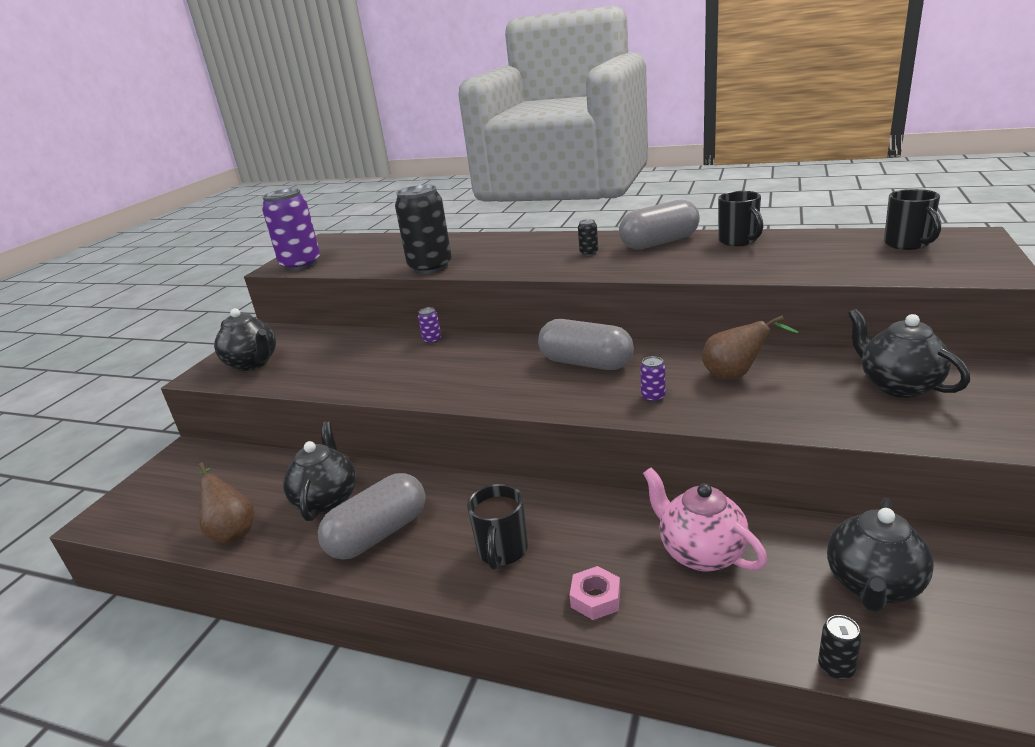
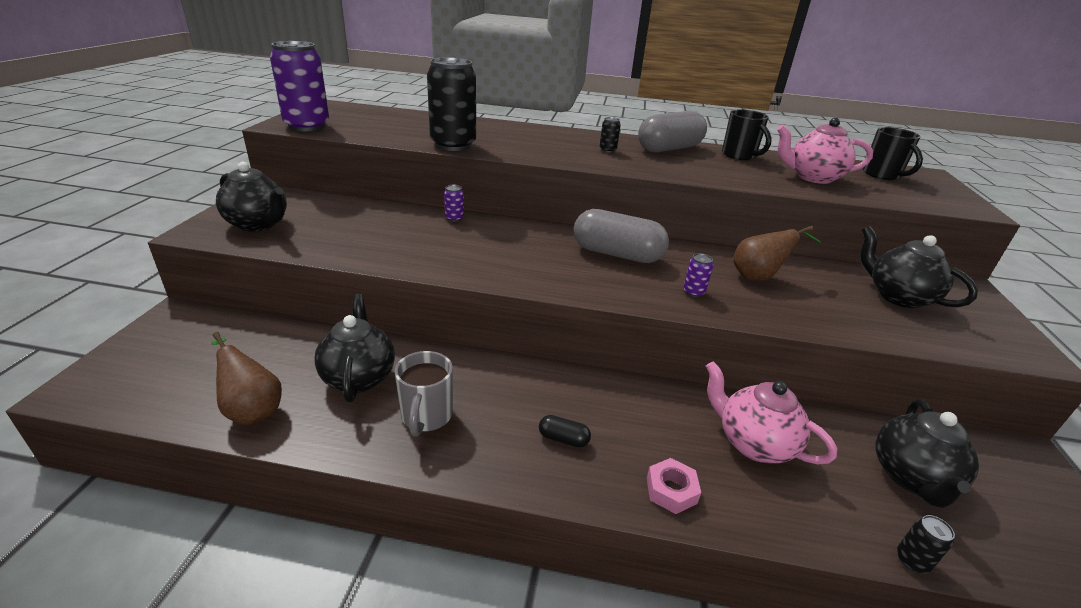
camera: 15 degrees left, 5 degrees up
grey capsule [318,473,426,560] -> grey mug [395,351,453,437]
black mug [467,484,528,570] -> black capsule [539,415,591,447]
none -> pink teapot [777,118,873,184]

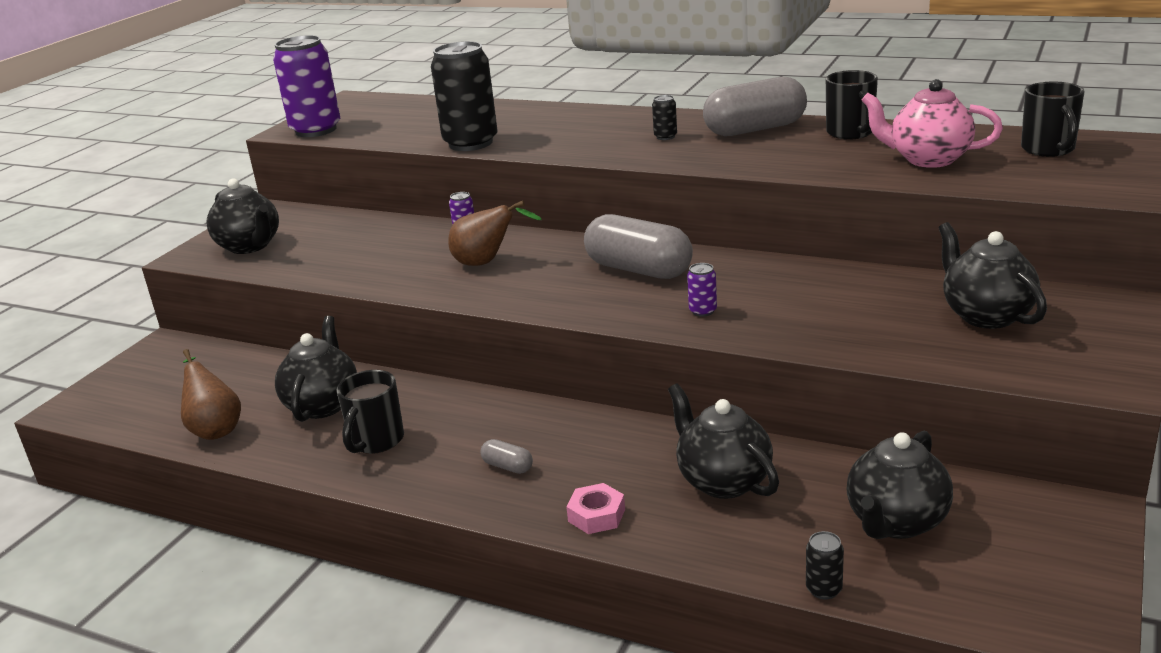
camera: 20 degrees right, 5 degrees down
grey mug [395,351,453,437] -> black mug [337,370,404,454]
black capsule [539,415,591,447] -> grey capsule [480,439,533,474]
pink teapot [706,361,837,464] -> black teapot [668,383,779,499]
brown pear [733,226,822,281] -> brown pear moved to [448,201,542,266]

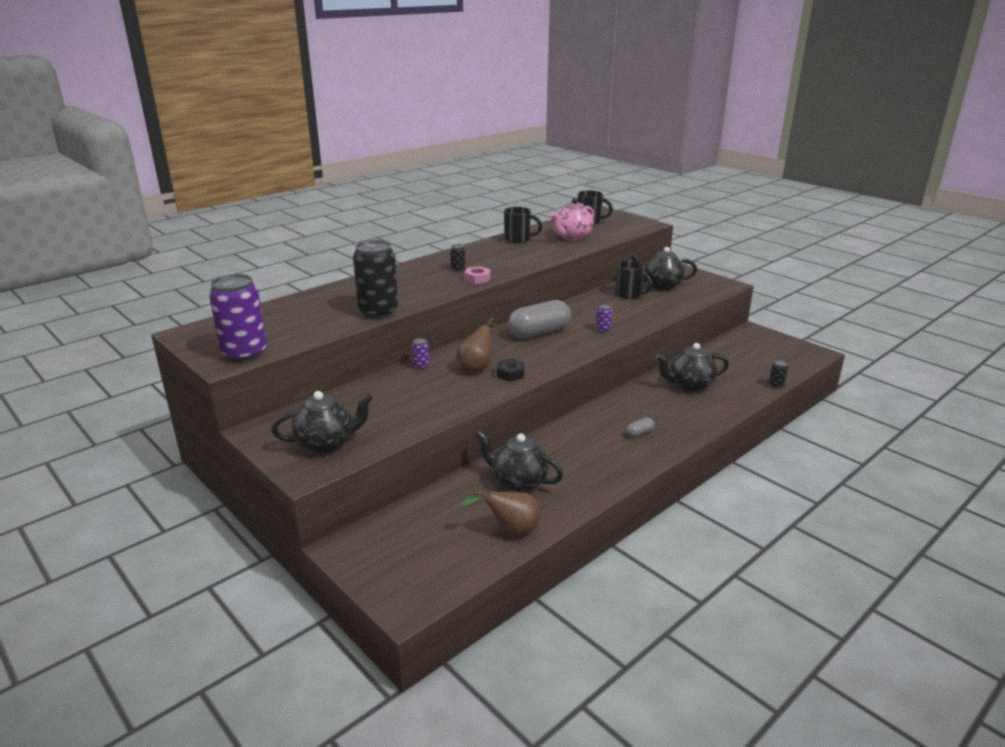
camera: 70 degrees left, 0 degrees up
black mug [337,370,404,454] -> black mug moved to [615,260,653,299]
pink nut [566,483,625,534] -> pink nut moved to [464,266,490,284]
grey capsule [703,77,807,136] -> none
black teapot [846,431,953,539] -> none
none -> black nut [497,359,525,382]

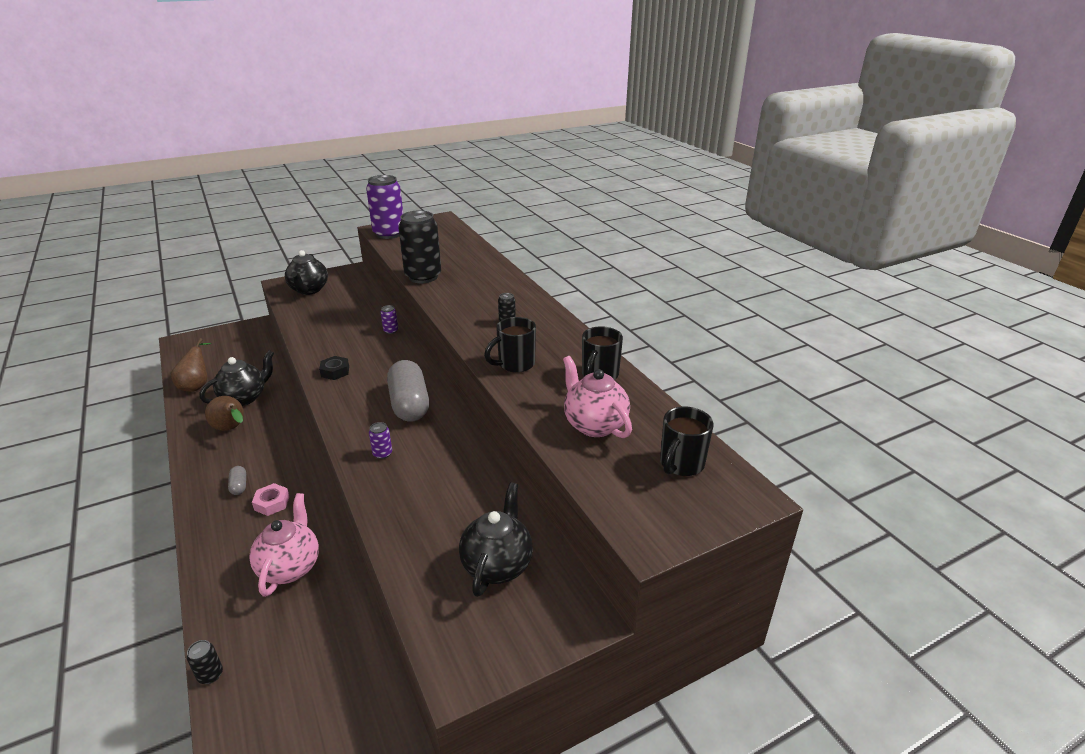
camera: 105 degrees right, 5 degrees up
brown pear [457,318,500,373] -> brown pear moved to [205,396,244,431]
pink nut [464,266,490,284] -> pink nut moved to [252,483,290,516]
black mug [615,260,653,299] -> black mug moved to [484,317,536,373]
black teapot [656,343,729,392] -> pink teapot [249,493,319,597]

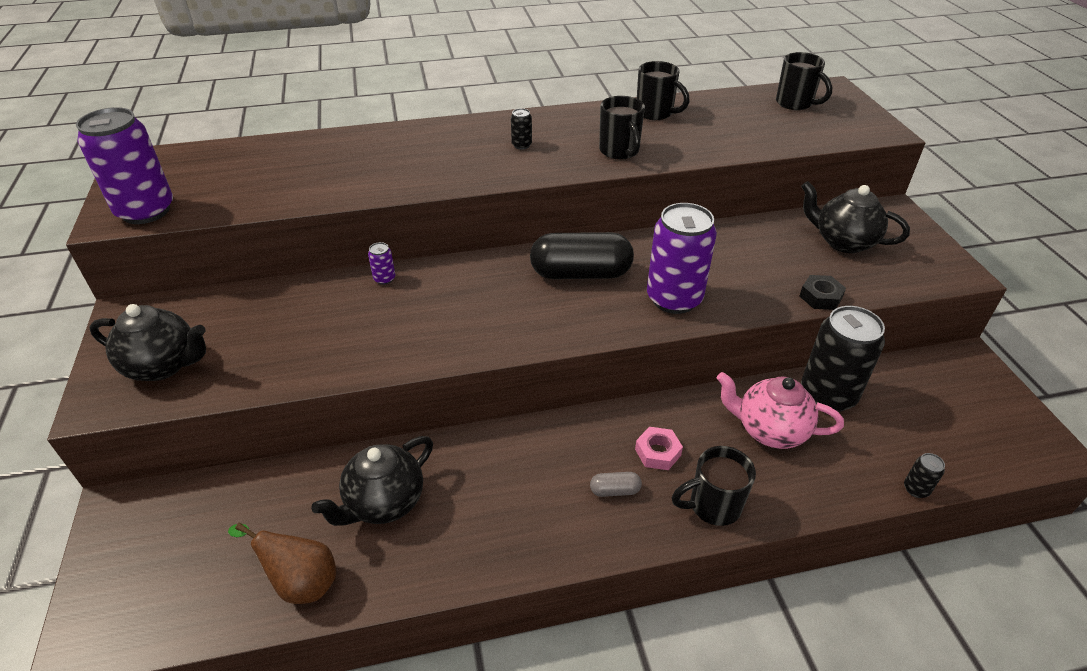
camera: 75 degrees left, 10 degrees up
black teapot [199,350,274,406] -> black teapot turned 105 degrees counterclockwise [311,436,433,526]
brown pear [205,396,244,431] -> none
black nut [319,356,349,380] -> black nut moved to [800,275,846,310]
purple can [369,422,392,459] -> purple can [647,203,717,314], size x2.47
grey capsule [387,360,429,422] -> black capsule [530,232,634,279]
black can [398,210,441,283] -> black can moved to [801,306,885,412]
pink teapot [563,356,632,438] -> none
none -> black mug [672,446,756,526]

